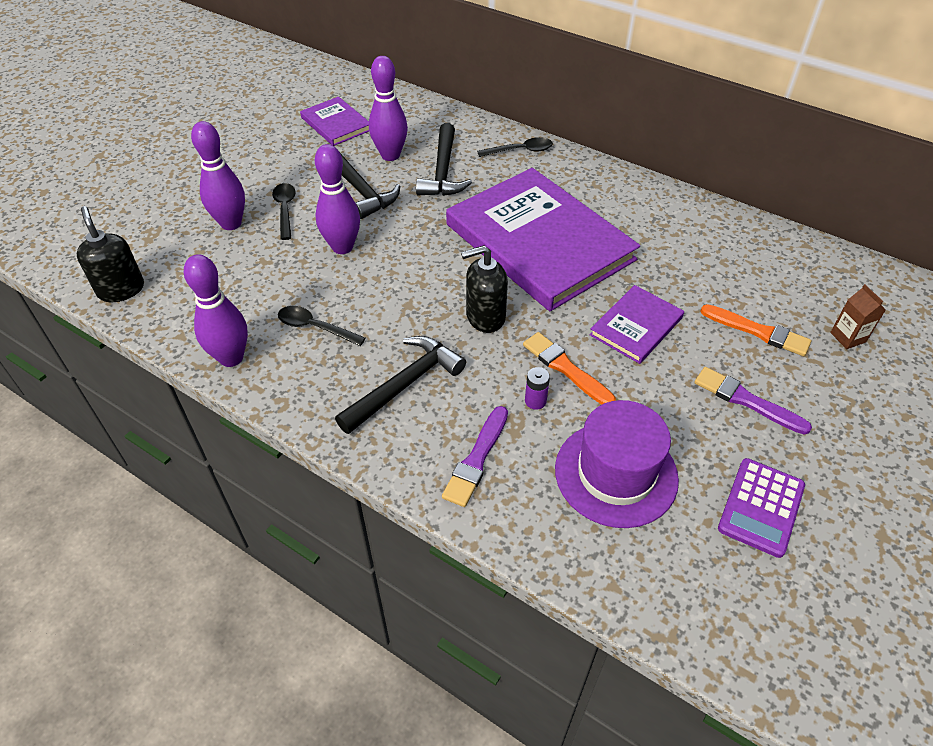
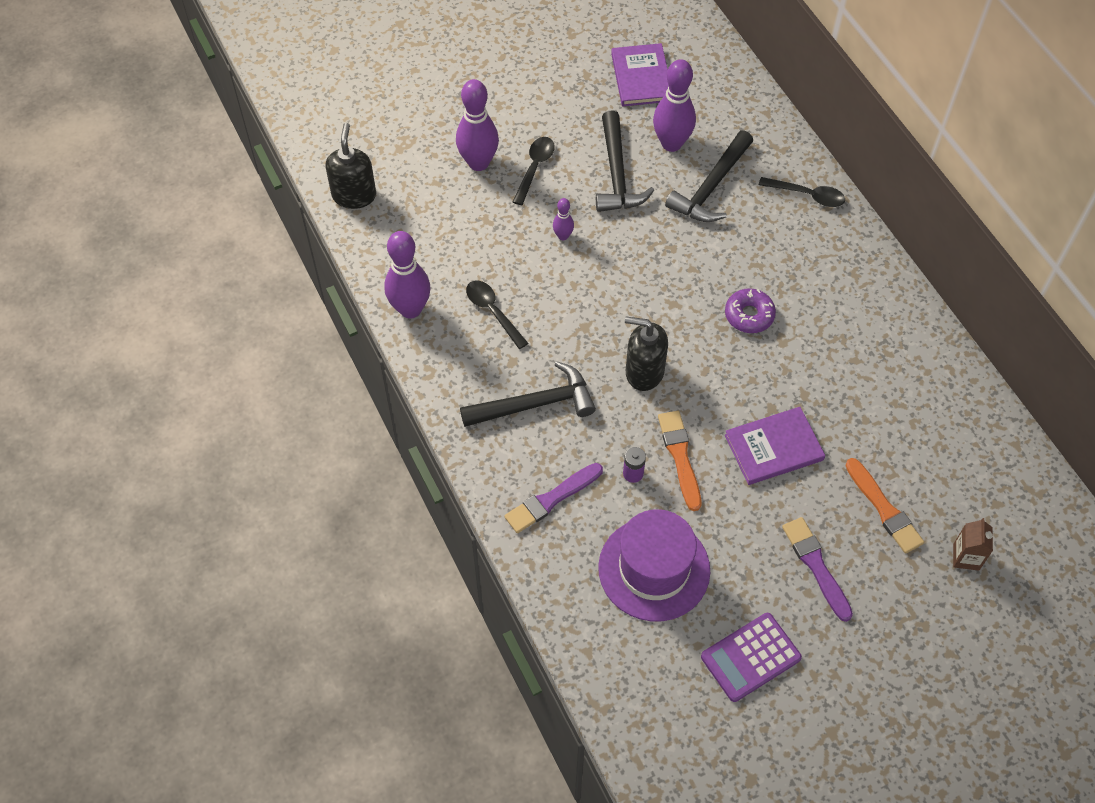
camera: 30 degrees right, 10 degrees up
purple bowling pin [315,144,360,254] -> purple bowling pin [553,198,574,241], size x0.49
purple book [446,168,640,311] -> purple donut [725,288,776,333]

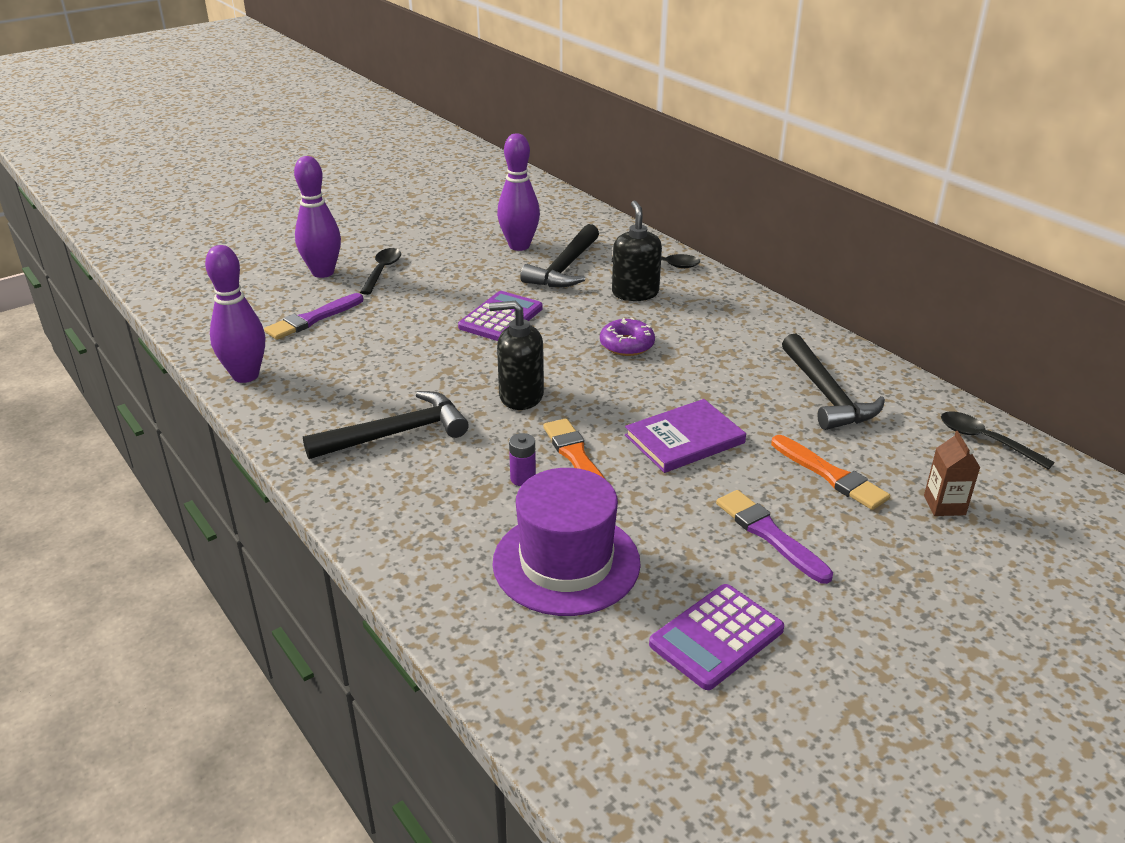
camera: 10 degrees left, 25 degrees down
black soap dispenser [326,123,376,209] -> black soap dispenser moved to [612,201,662,301]
black spoon [466,281,528,349] -> black spoon moved to [941,411,1055,470]
purple brush [504,463,603,533] -> purple brush moved to [264,293,363,340]
purple bowling pin [553,198,574,241] -> none
black hammer [596,110,654,212] -> black hammer moved to [782,334,885,430]
purple book [611,43,668,106] -> none
none -> purple calculator [458,291,543,341]

